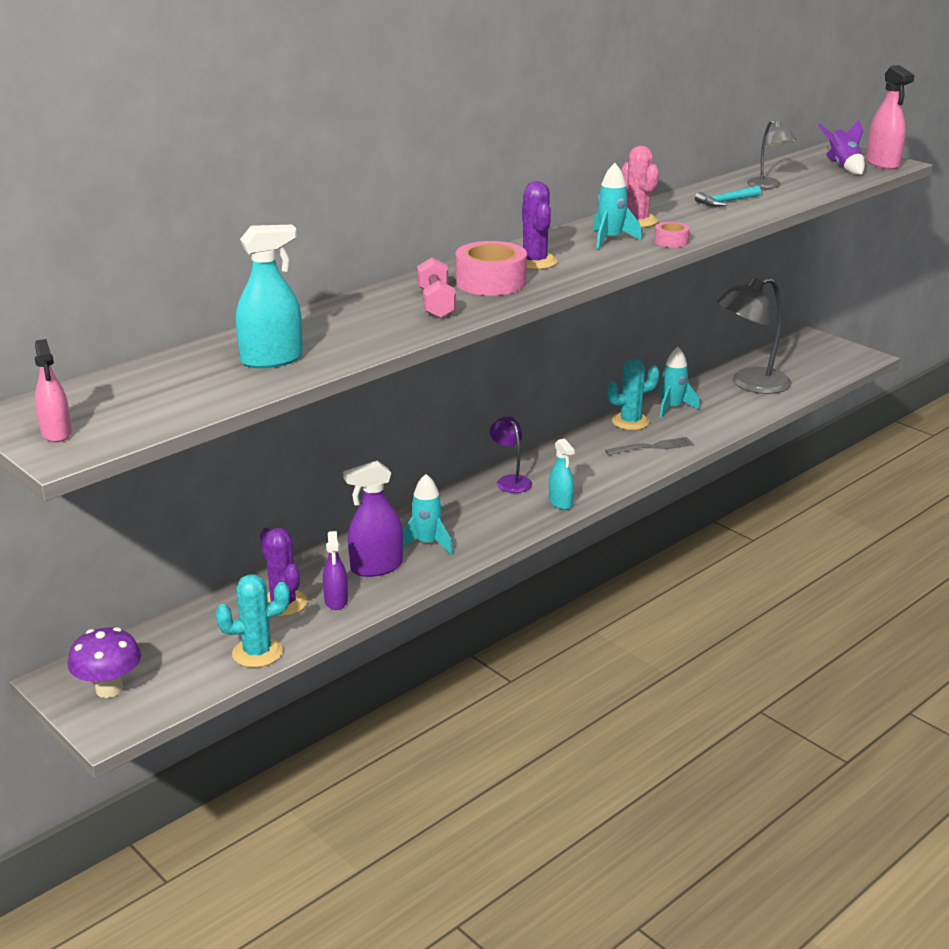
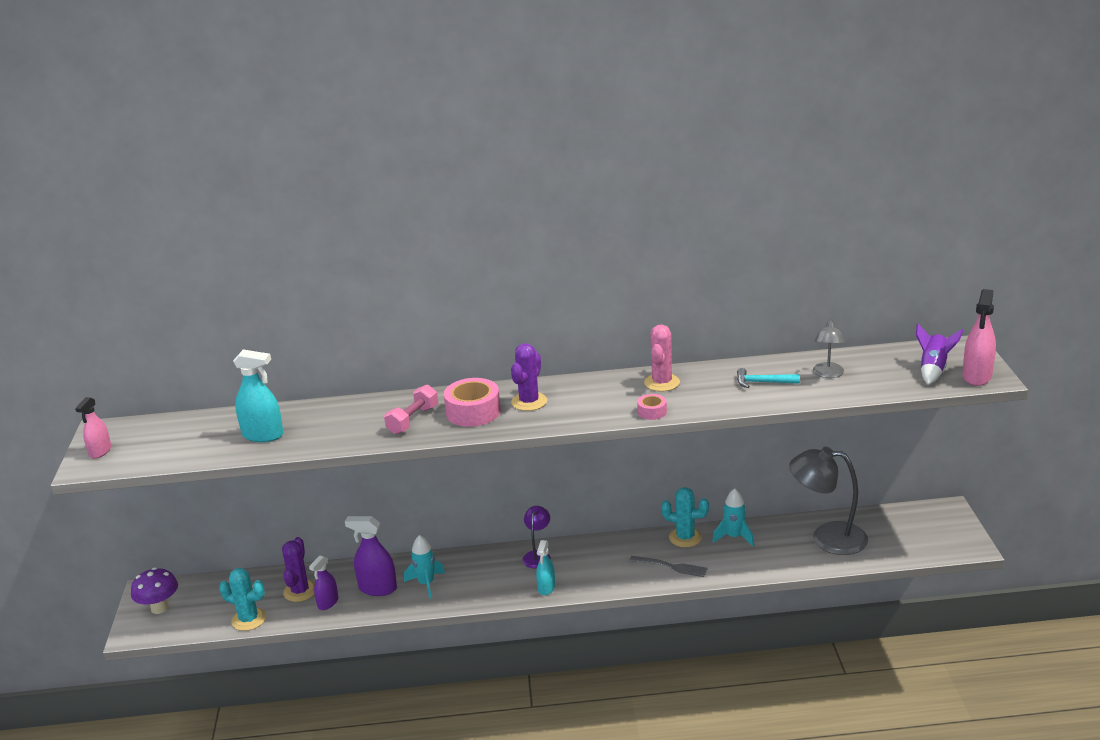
camera: 40 degrees right, 0 degrees up
turquoise rocket [593,163,642,249] -> none

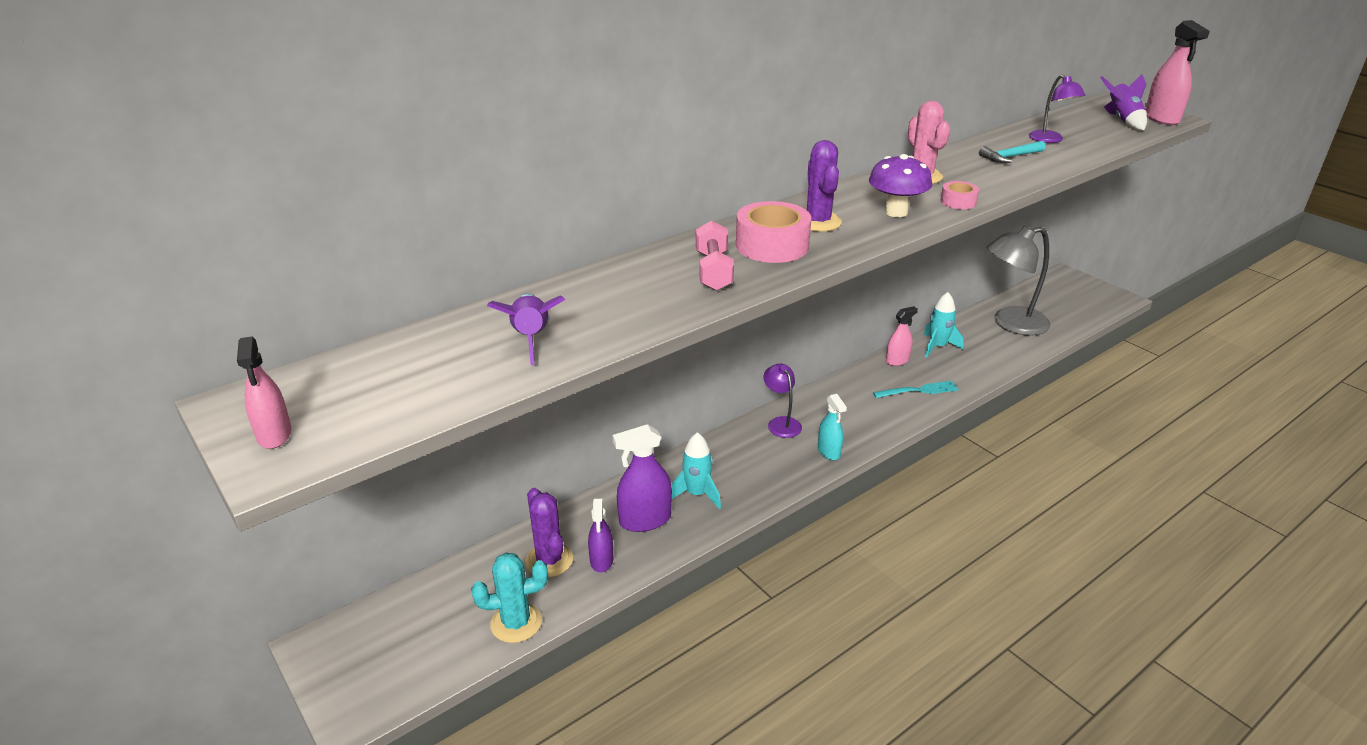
camera: 35 degrees left, 5 degrees up
purple mushroom [131,567,178,614] -> purple mushroom moved to [869,154,932,217]
turquoise spray bottle [233,349,284,442] -> purple rocket [487,293,565,365]
grey fork [630,556,708,577] -> turquoise fork [873,381,959,398]
turquoise cactus [661,487,709,547] -> pink spray bottle [886,306,918,366]
grey lamp [813,319,845,378] -> purple lamp [1029,75,1086,143]

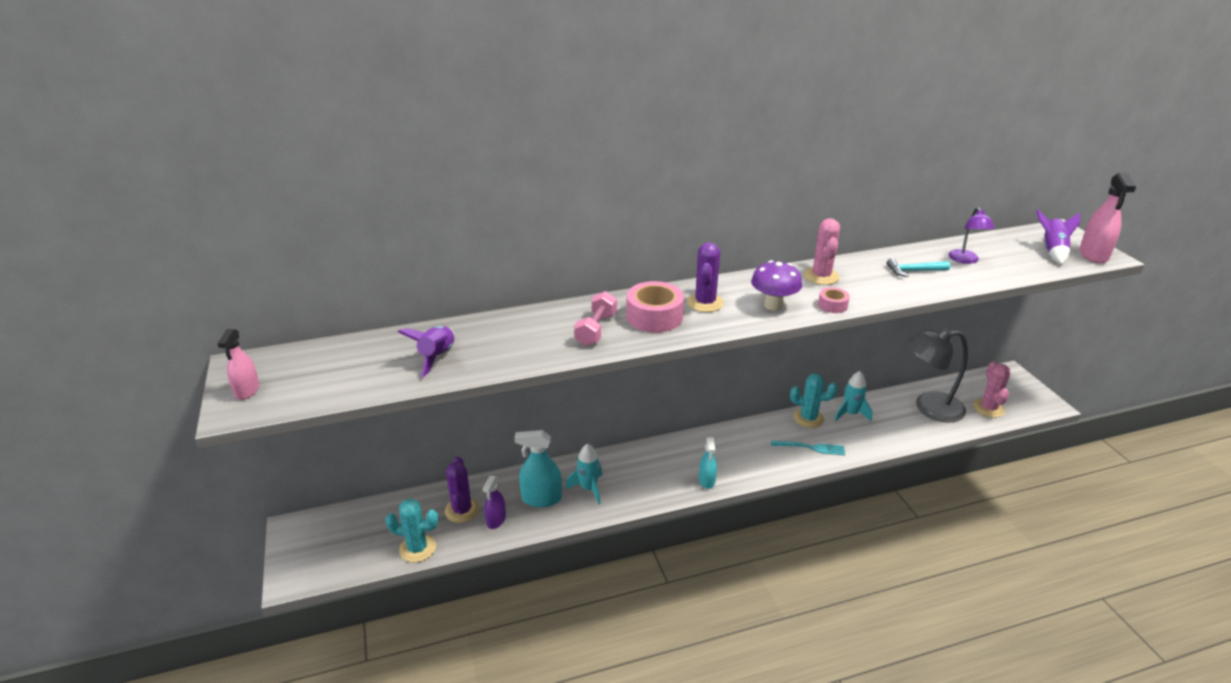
camera: 20 degrees right, 0 degrees up
purple spray bottle [612,424,672,532] -> turquoise spray bottle [515,430,562,507]
purple lamp [763,363,802,438] -> none
pink spray bottle [886,306,918,366] -> turquoise cactus [790,373,837,428]
none -> pink cactus [973,361,1010,418]

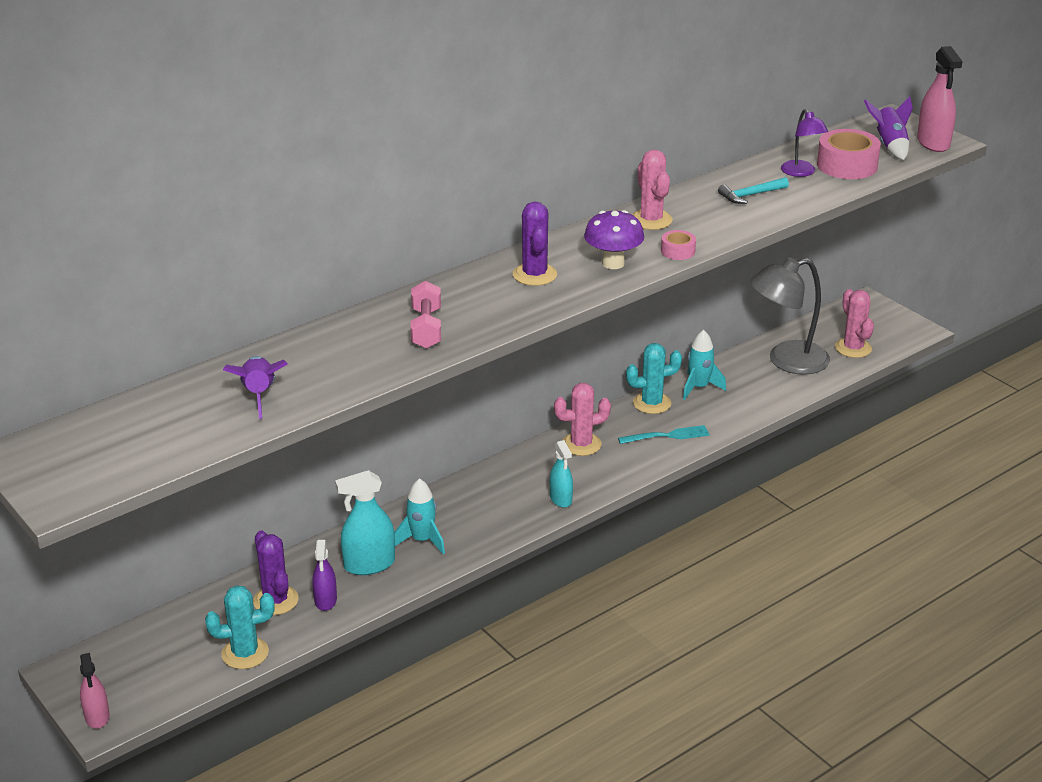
camera: 20 degrees left, 0 degrees up
pink spray bottle [217,329,259,400] -> pink spray bottle moved to [80,653,110,729]
pink tape [626,281,684,332] -> pink tape moved to [817,129,881,179]
none -> pink cactus [554,383,611,456]

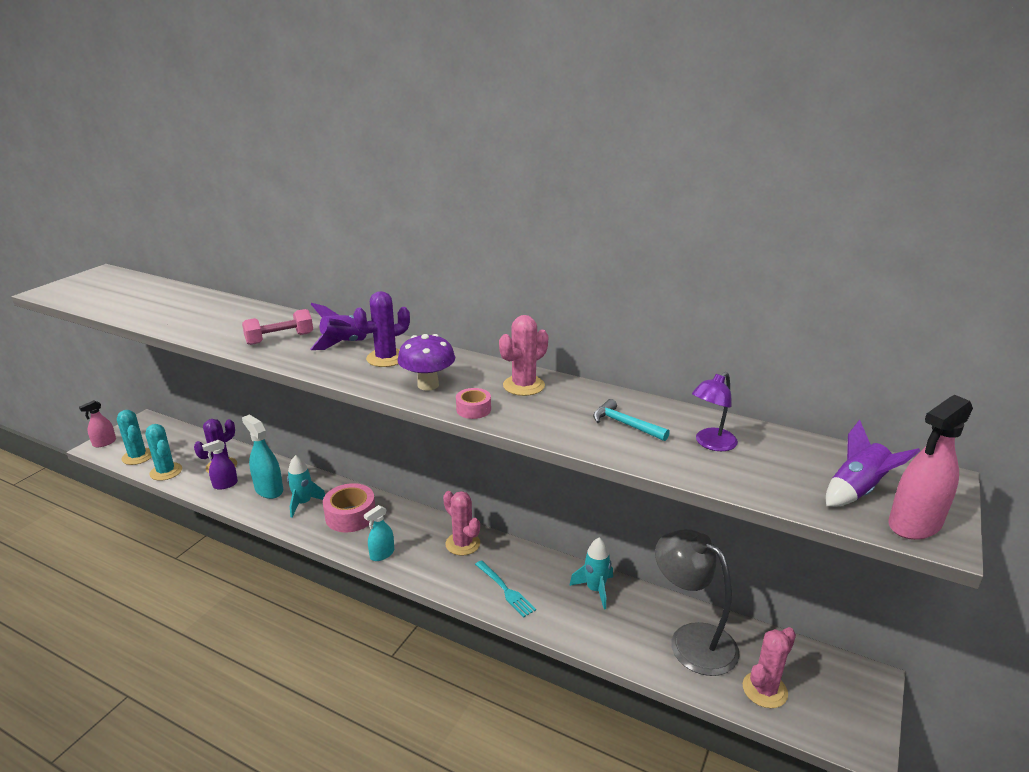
camera: 65 degrees right, 5 degrees down
purple rocket [223,356,288,419] -> purple rocket moved to [310,303,373,350]
turquoise cactus [626,343,682,414] -> turquoise cactus moved to [117,410,152,465]
pink tape [817,129,881,179] -> pink tape moved to [323,483,375,532]

